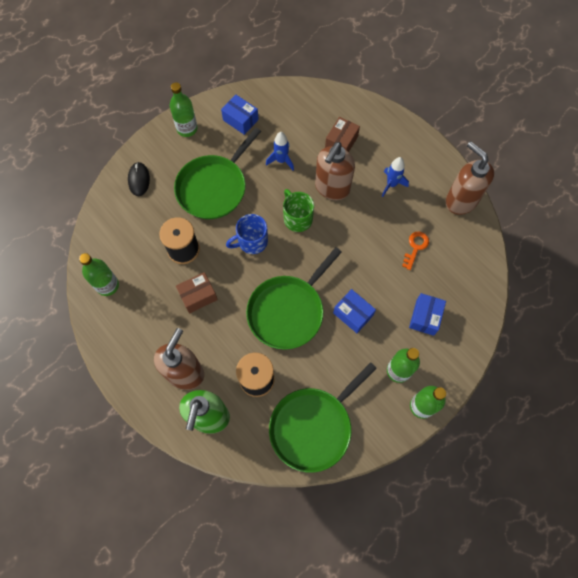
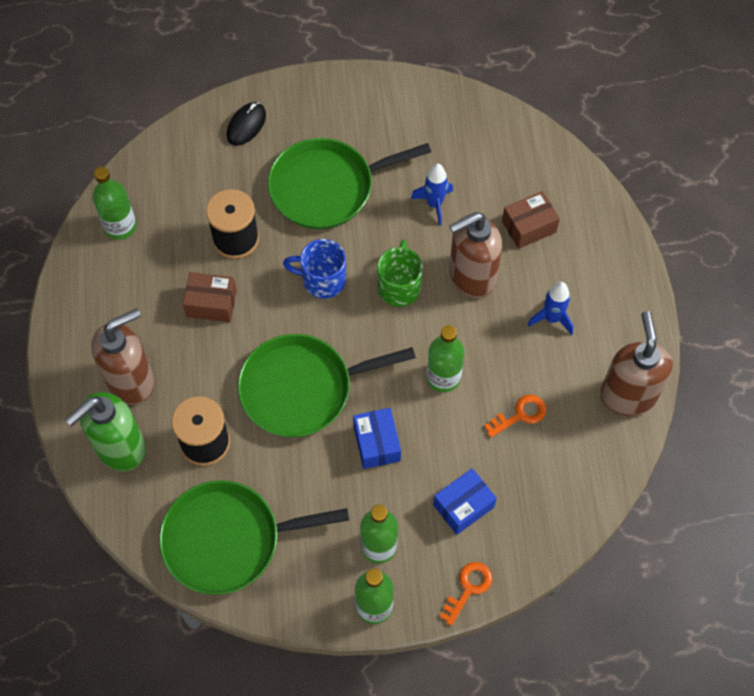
camera: 35 degrees right, 5 degrees down
green bottle [170,82,198,137] -> green bottle moved to [427,325,464,392]
blue box [221,95,259,135] -> none
none -> orange key [440,562,492,626]

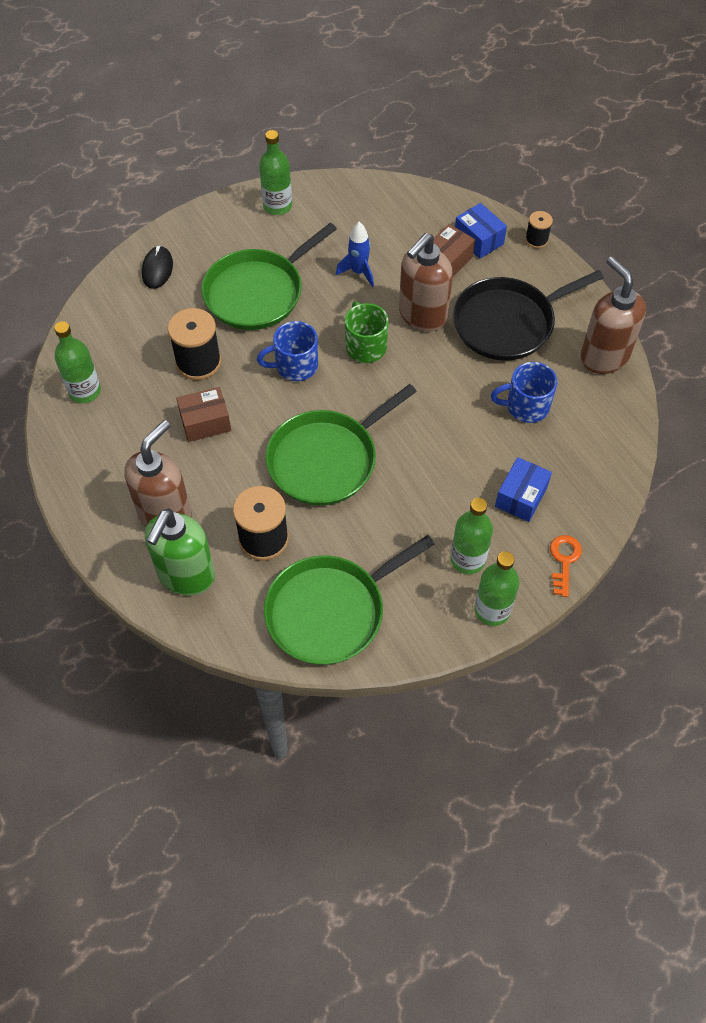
camera: 25 degrees left, 5 degrees down
blue box [353,408,401,469] -> blue box moved to [455,203,507,259]
green bottle [427,325,464,392] -> green bottle moved to [259,130,292,215]
orange key [484,395,547,438] -> blue mug [491,362,557,423]
blue rocket [528,282,573,335] -> black pan [453,270,604,360]
none -> black spool [525,211,553,248]

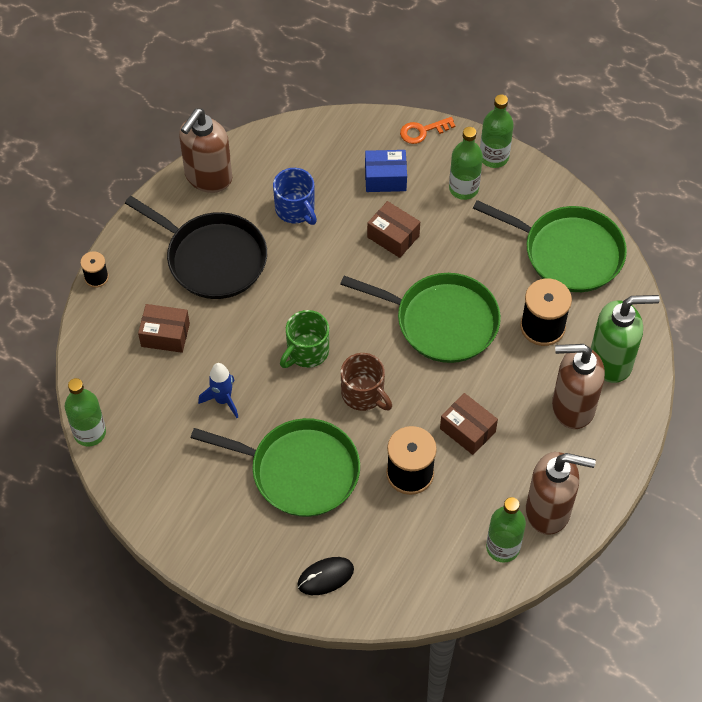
camera: 120 degrees left, 0 degrees up
blue mug [257,321,318,381] -> brown mug [341,353,392,411]
green bottle [259,130,292,215] -> green bottle moved to [65,378,106,446]
brown soap dispenser [399,233,453,331] -> brown soap dispenser moved to [526,452,596,535]
blue box [455,203,507,259] -> none
none -> brown box [367,201,420,258]

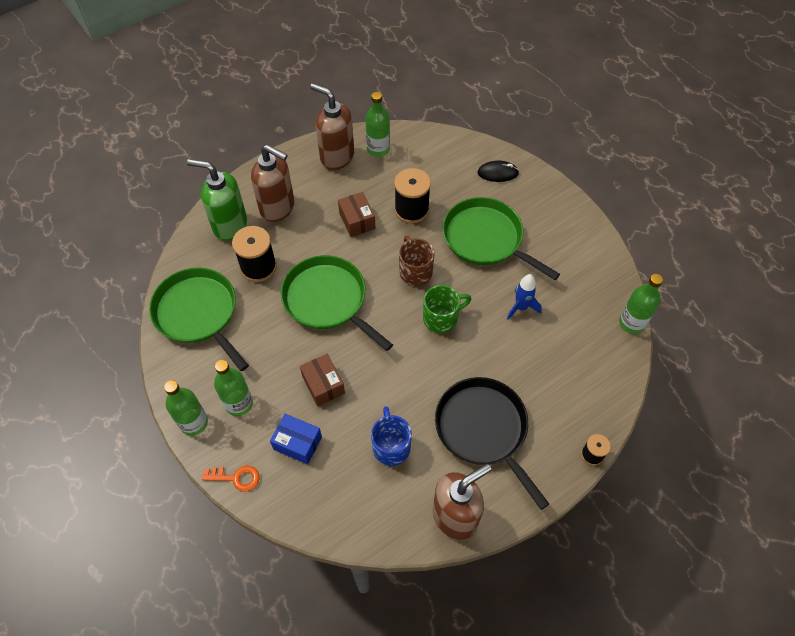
camera: 155 degrees left, 0 degrees up
brown box [138,304,190,353] -> none

